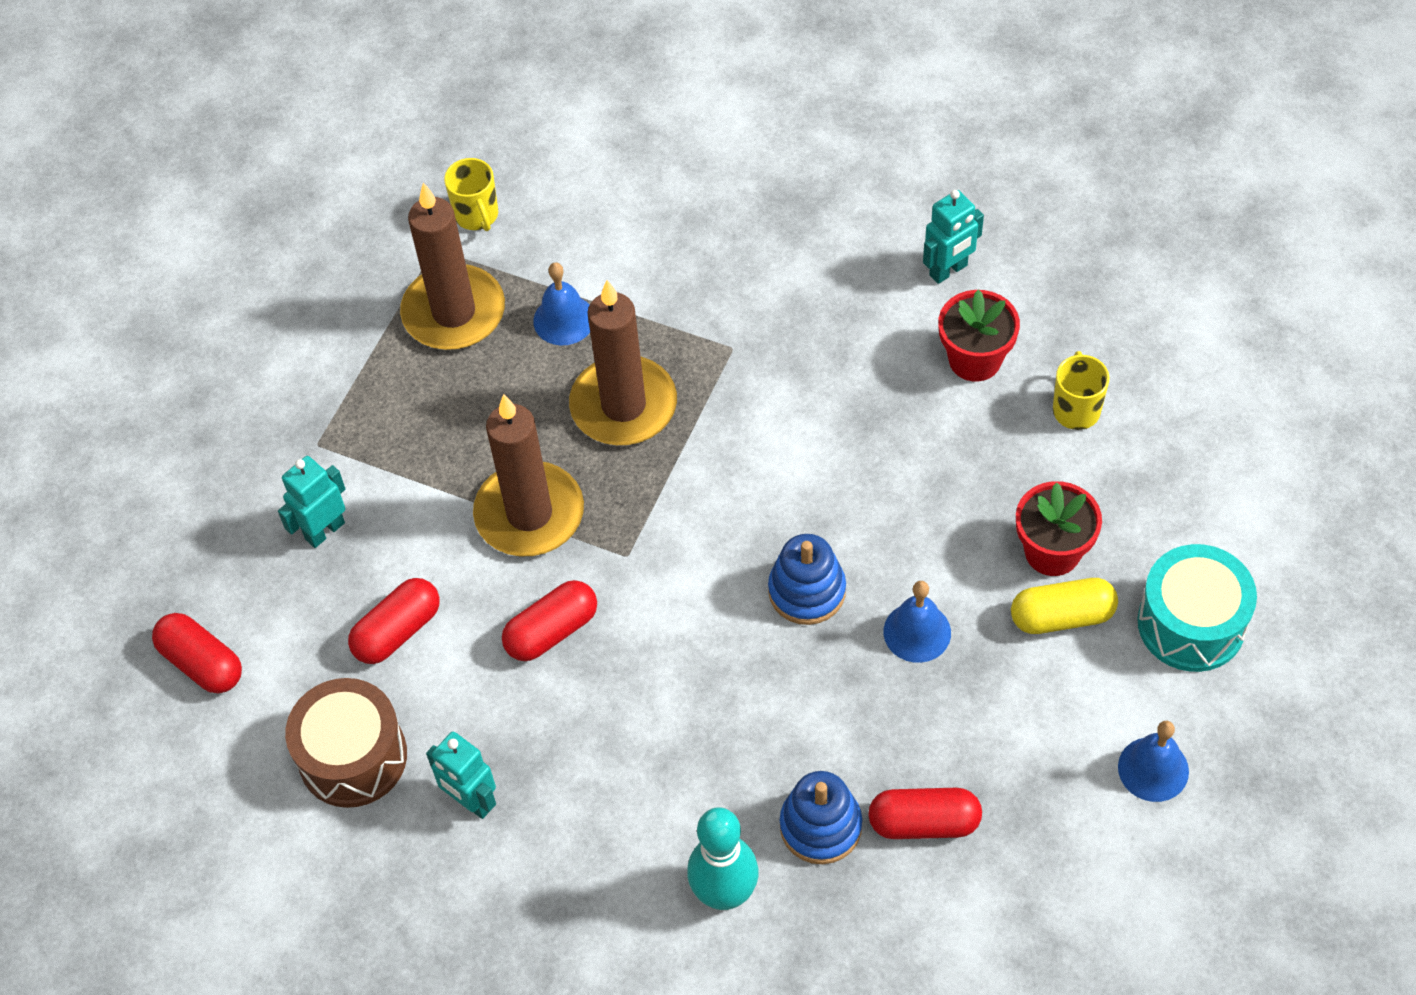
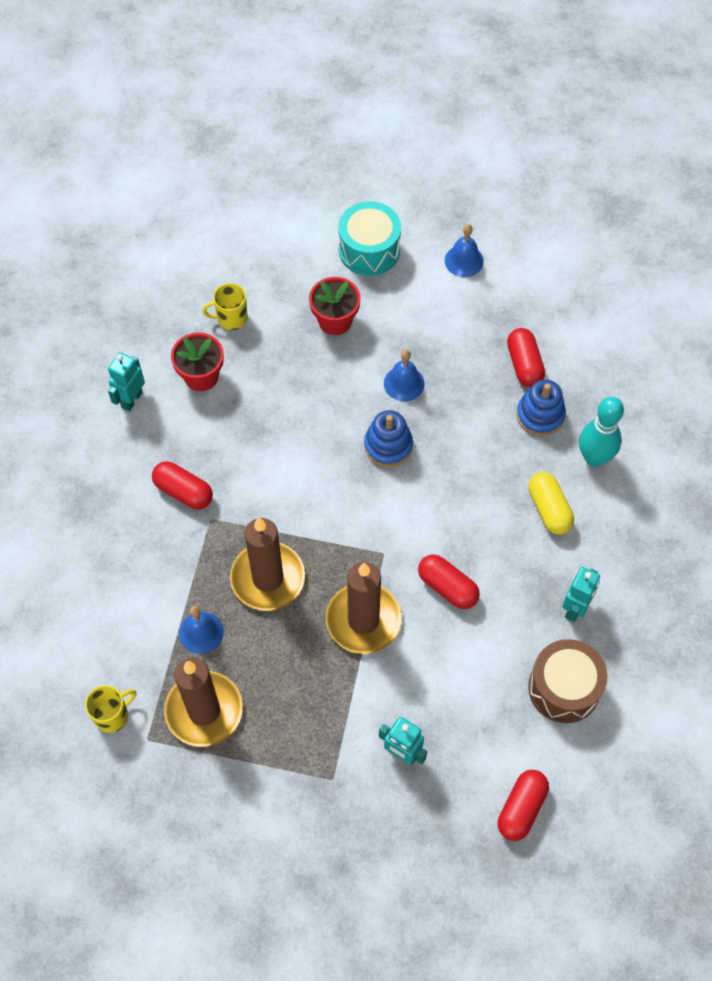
camera: 105 degrees left, 5 degrees up
red capsule [348,578,440,664] -> red capsule moved to [152,461,213,509]
turquoise robot [923,190,984,284] -> turquoise robot turned 105 degrees counterclockwise [108,352,145,411]
yellow capsule [1011,578,1118,634] -> yellow capsule moved to [529,472,574,535]

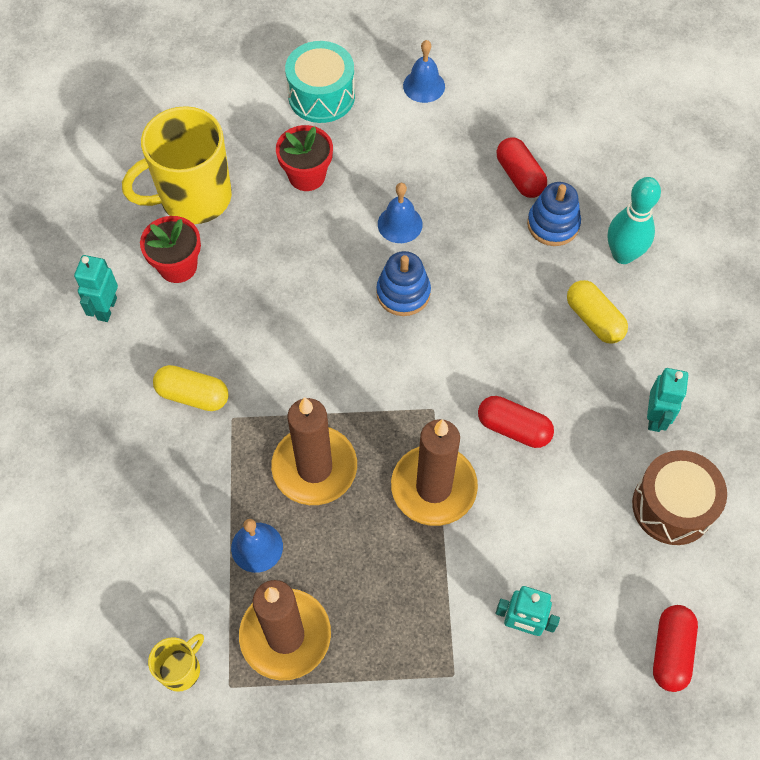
camera: 15 degrees left, 0 degrees up
red capsule [152,461,213,509] -> yellow capsule [153,365,229,411]
yellow mug [202,283,248,330] -> yellow mug [122,106,232,224], size x2.12

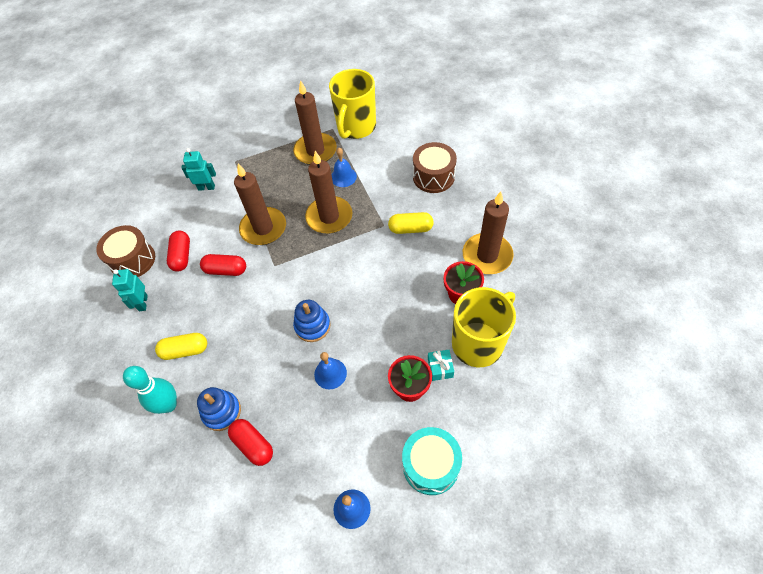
camera: 165 degrees right, 5 degrees down
turquoise robot [74,255,118,322] -> brown candle [463,191,514,274]
yellow mug [148,634,204,692] -> yellow mug [329,69,376,139], size x2.12
yellow capsule [567,280,628,343] -> yellow capsule turned 45 degrees counterclockwise [155,333,207,360]
red capsule [653,605,698,692] -> red capsule moved to [167,231,190,272]
none -> brown drum [413,142,457,193]
none -> turquoise gift [428,350,454,381]

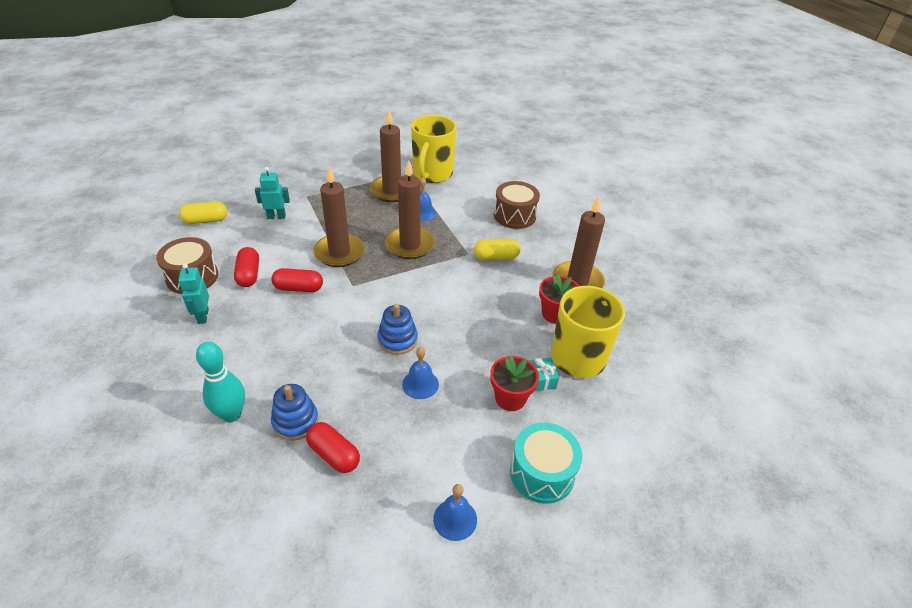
camera: 10 degrees left, 15 degrees down
yellow capsule [155,333,207,360] -> yellow capsule moved to [179,201,228,224]

